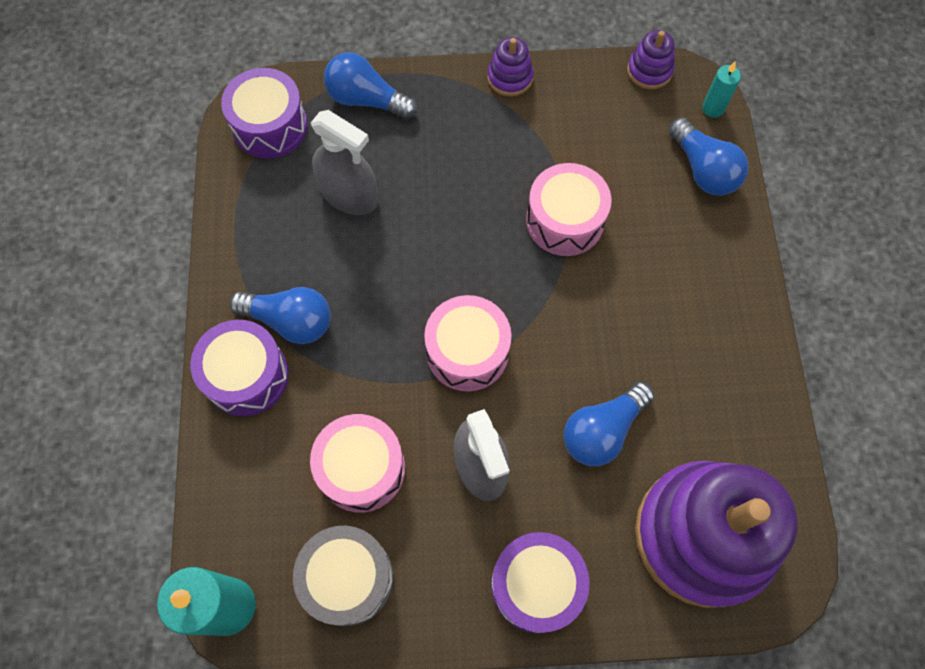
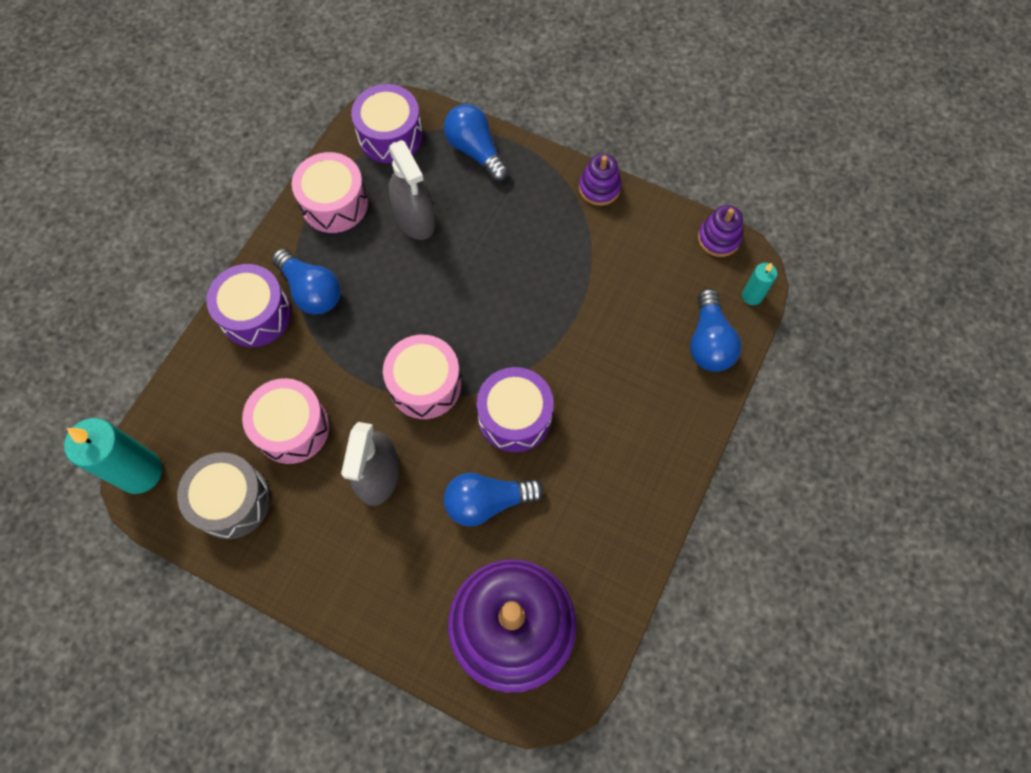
camera: 30 degrees right, 0 degrees up
purple drum [491,532,590,633] -> purple drum moved to [476,367,554,452]
pink drum [526,163,611,256] -> pink drum moved to [292,152,368,233]

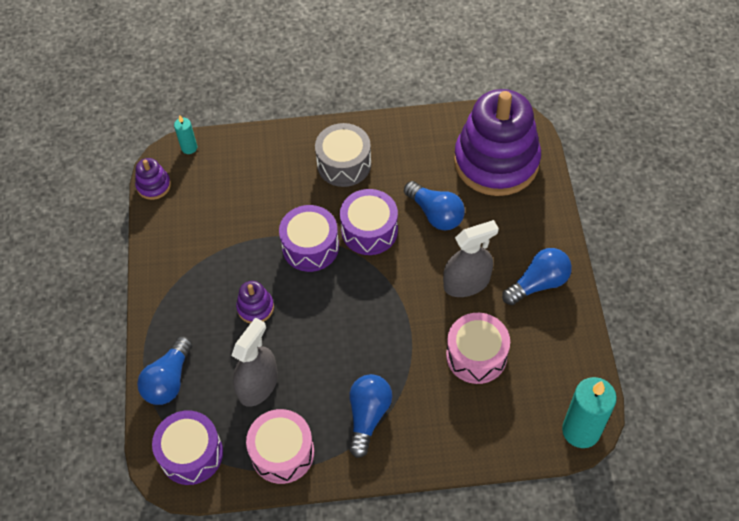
camera: 120 degrees left, 10 degrees down
grey drum [177,452,270,539] -> grey drum moved to [315,123,371,187]
purple drum [206,264,291,347] -> purple drum moved to [279,205,339,272]
pink drum [383,335,461,419] -> none
purple stacking toy [579,153,621,206] -> purple stacking toy moved to [236,281,274,324]
blue light bulb [690,288,742,372] -> blue light bulb moved to [502,248,572,305]

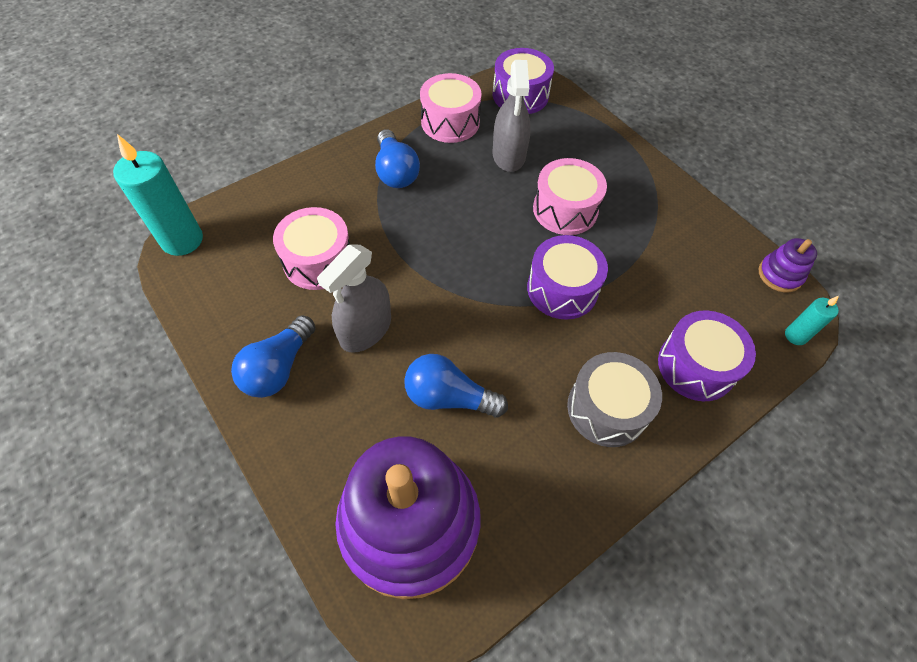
camera: 145 degrees right, 0 degrees up
blue light bulb [137,336,192,405] -> none
purple stacking toy [236,281,274,324] -> pink drum [533,158,607,235]
purple drum [340,189,398,255] -> purple drum moved to [658,310,756,401]

